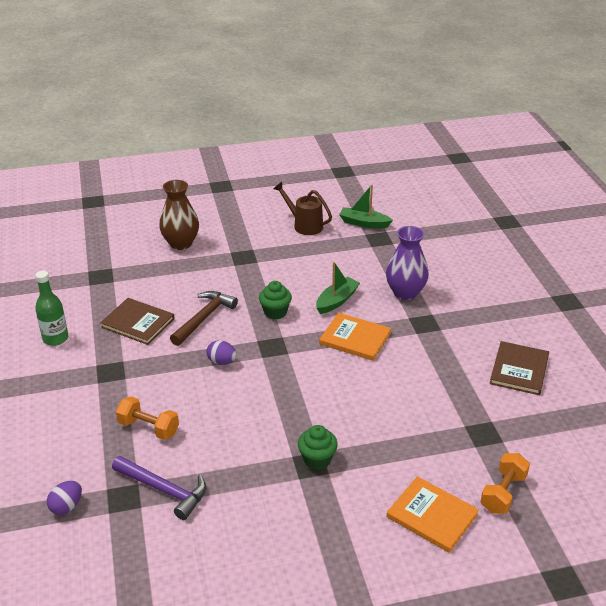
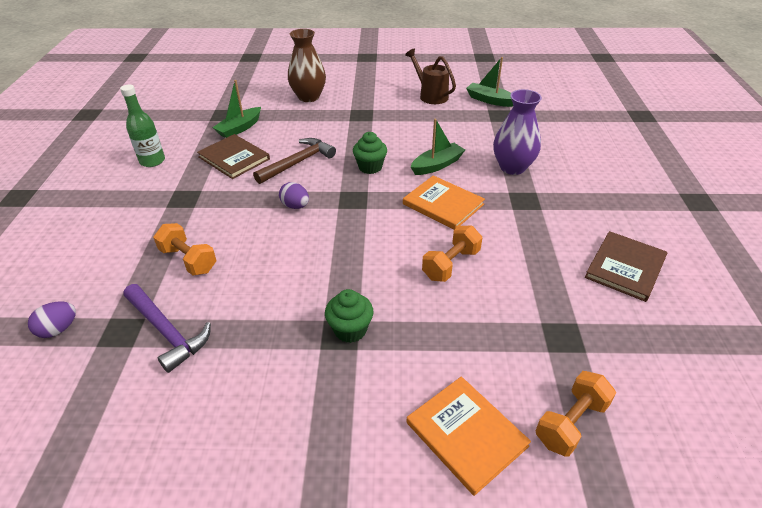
camera: 15 degrees right, 5 degrees up
none -> green boat [212,80,261,138]
none -> orange dumbbell [422,226,482,282]

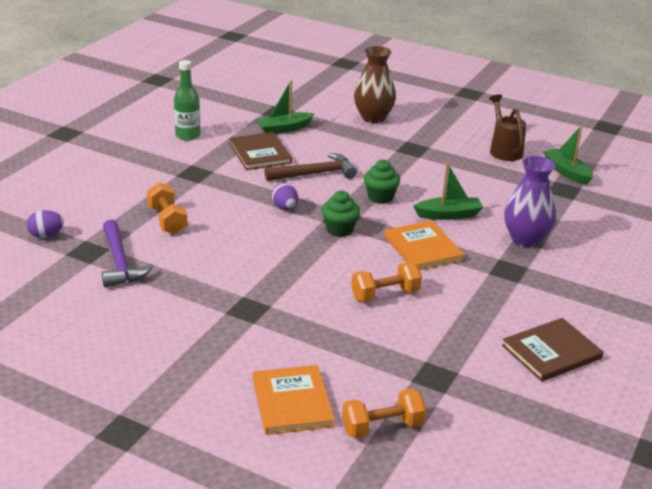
camera: 25 degrees right, 10 degrees down
green cupcake [325,289,373,343] -> green cupcake moved to [321,190,360,237]

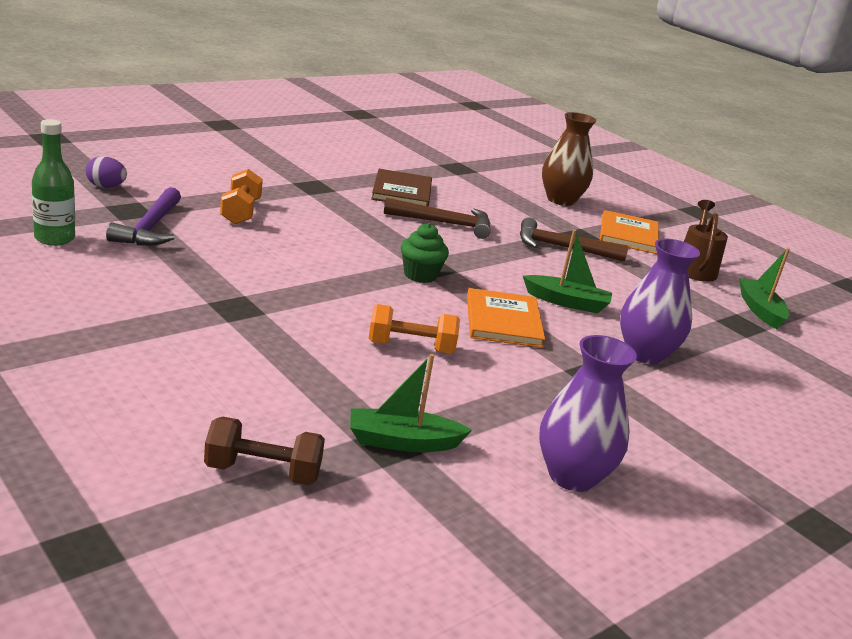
camera: 20 degrees right, 5 degrees down
green bottle [174,60,201,141] -> green bottle moved to [32,119,75,246]
orange book [253,365,335,435] -> orange book moved to [600,210,659,254]
green boat [256,80,314,134] -> green boat moved to [350,354,472,452]
purple egg [272,183,298,210] -> none
orange dumbbell [342,389,426,439] -> brown dumbbell [204,417,325,485]
green cupcake [364,159,400,204] -> none
brown book [502,318,604,382] -> purple vase [539,335,637,492]
none -> brown hammer [520,217,628,261]

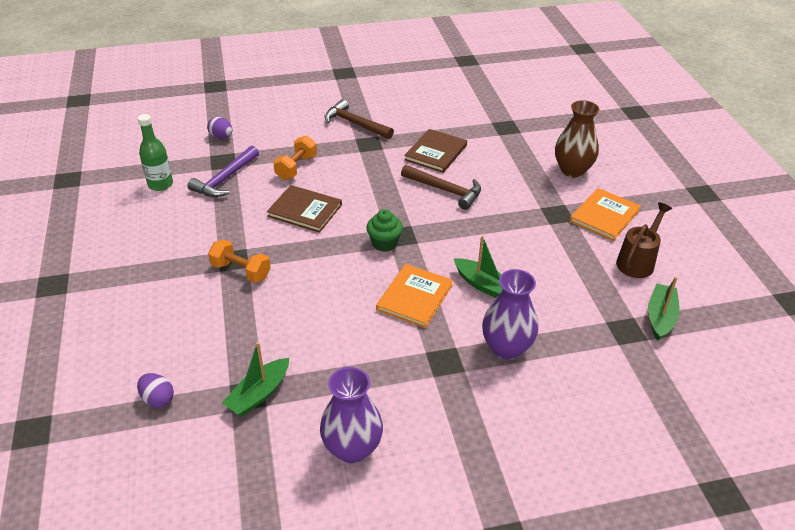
camera: 30 degrees right, 15 degrees up
brown dumbbell [204,417,325,485] -> purple egg [137,373,174,408]
green boat [350,354,472,452] -> green boat turned 75 degrees counterclockwise [222,342,289,416]
orange dumbbell [369,304,460,354] -> orange dumbbell moved to [208,240,271,283]
brown hammer [520,217,628,261] -> brown hammer moved to [325,99,394,139]
none -> brown book [267,185,342,233]

